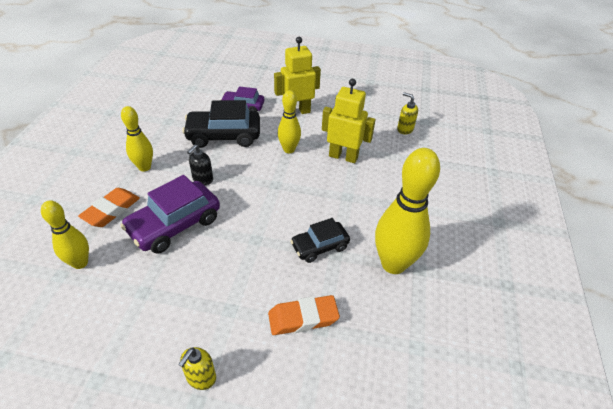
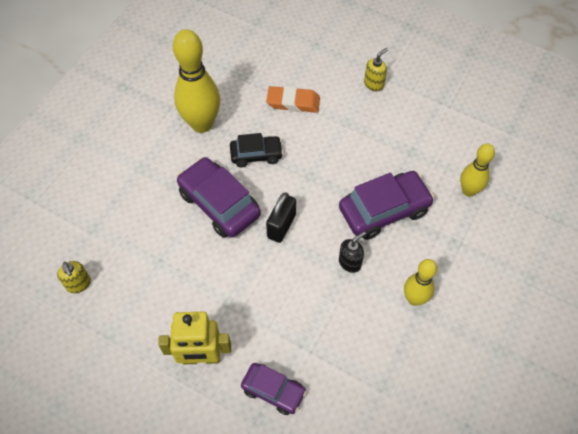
camera: 160 degrees left, 15 degrees up
orange eraser [78,188,140,227] -> none
black car [182,100,260,148] -> none
yellow bowling pin [278,90,301,153] -> none
yellow robot [322,79,376,163] -> none
none -> purple car [177,157,261,238]
none -> black padlock [266,192,296,243]

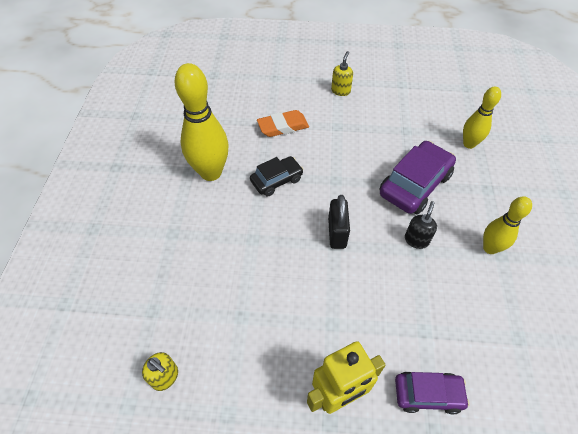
camera: 25 degrees left, 5 degrees down
purple car [177,157,261,238] -> none

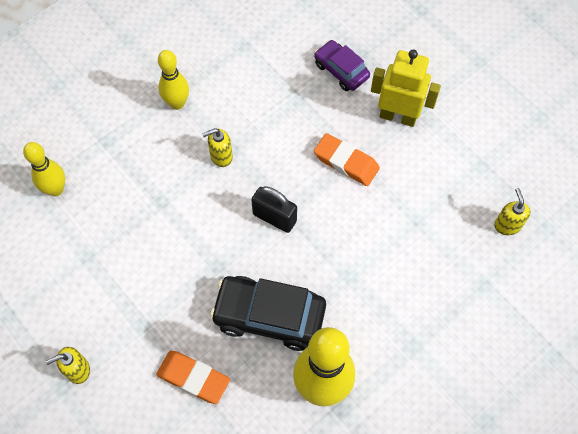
camera: 135 degrees left, 10 degrees up
black car [250,156,304,196] -> black car [210,276,326,351], size x1.65
black padlock [328,195,350,249] -> black padlock turned 75 degrees clockwise [251,186,297,233]
purple car [379,141,456,215] -> none
black soap dispenser [405,201,437,249] -> yellow soap dispenser [202,128,233,167]
none -> orange eraser [314,133,380,186]

